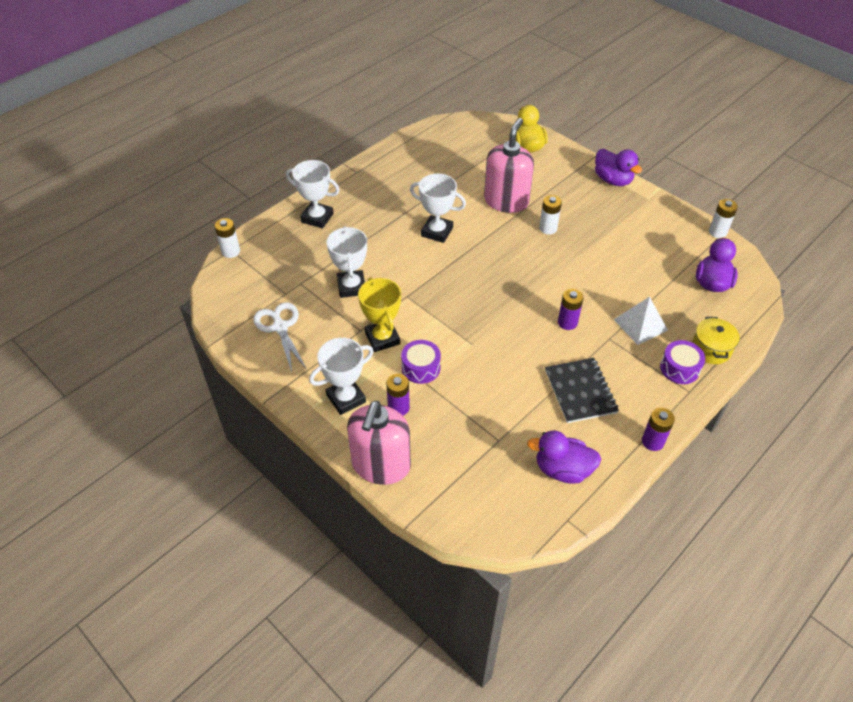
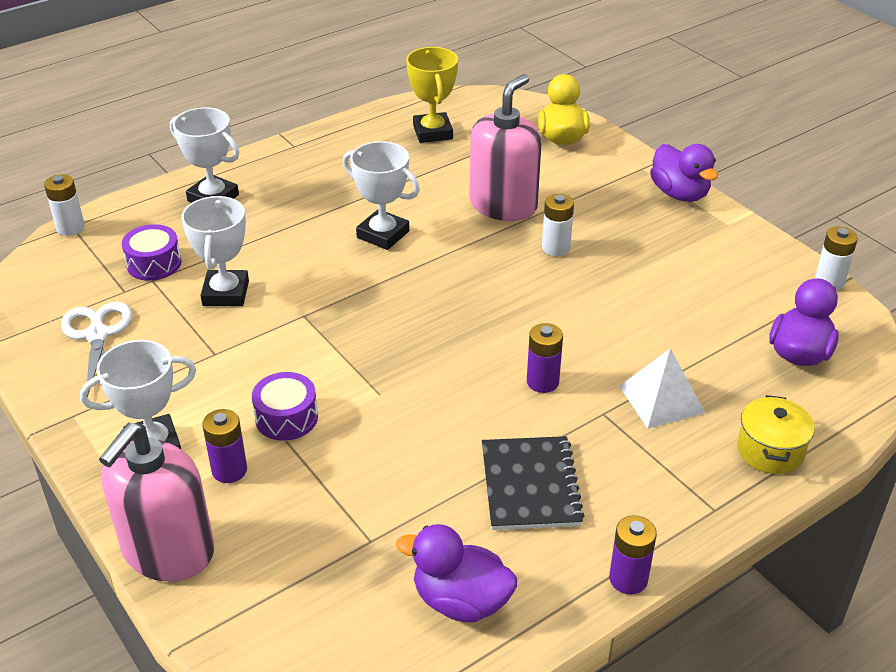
camera: 10 degrees right, 10 degrees down
yellow trophy [358,277,401,352] -> yellow trophy moved to [406,47,458,143]
purple drum [660,340,705,384] -> purple drum moved to [122,224,181,281]

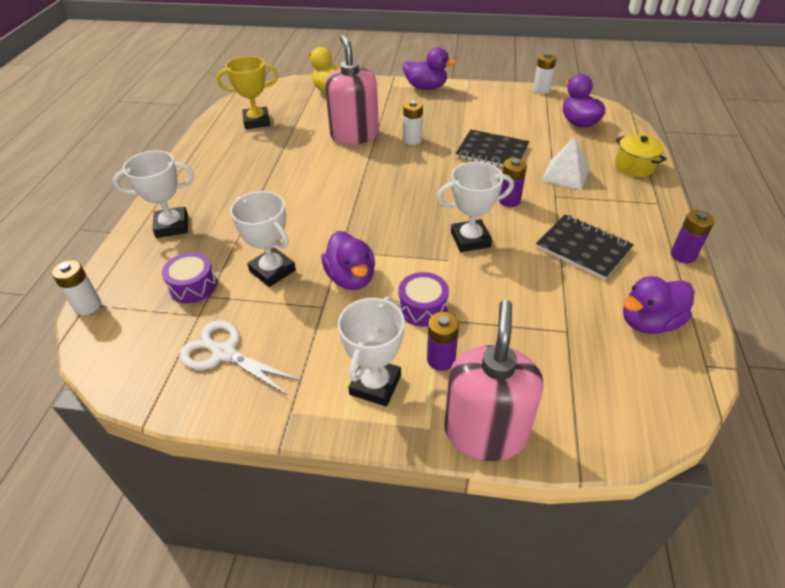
camera: 45 degrees left, 5 degrees up
pink soap dispenser [99,423,214,581] -> pink soap dispenser turned 150 degrees counterclockwise [445,300,543,461]
white trophy [343,141,420,250] -> white trophy moved to [437,162,514,252]
yellow trophy [406,47,458,143] -> yellow trophy turned 45 degrees counterclockwise [217,56,279,129]
none -> purple duck [321,231,375,290]
none -> black notebook [455,130,530,167]

